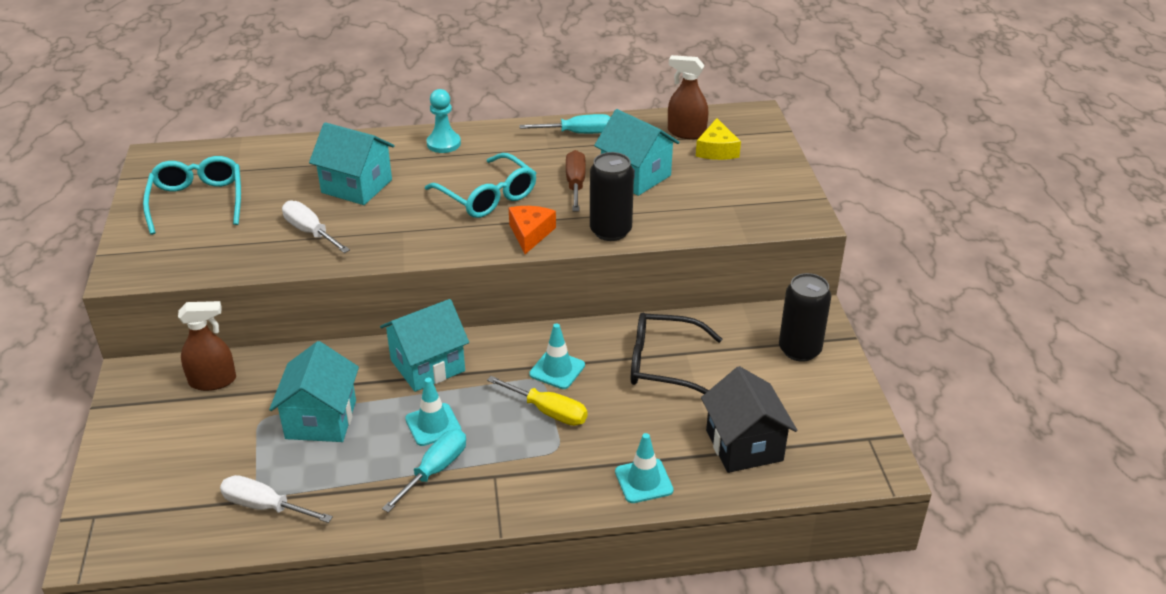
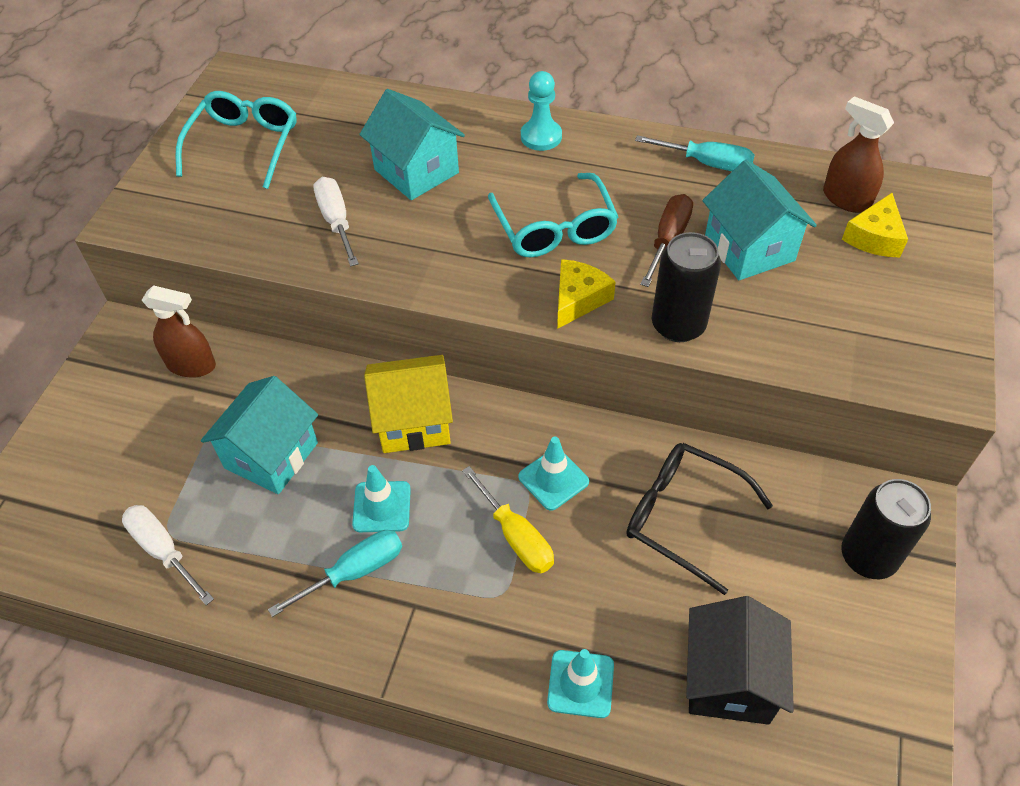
camera: 25 degrees right, 15 degrees up
turquoise house [380,299,469,392] -> yellow house [364,355,453,453]
orange cheese [509,206,556,254] -> yellow cheese [557,259,616,329]

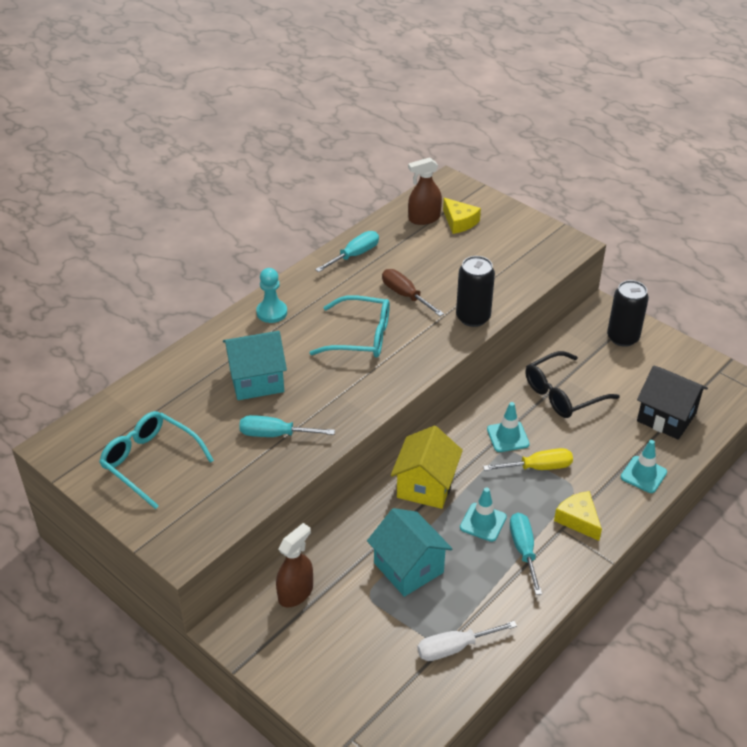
camera: 65 degrees left, 10 degrees down
white screwdriver [313,177,359,266] -> turquoise screwdriver [239,415,335,437]
yellow cheese [557,259,616,329] -> yellow cheese moved to [554,491,602,541]
turquoise house [702,160,817,280] -> none

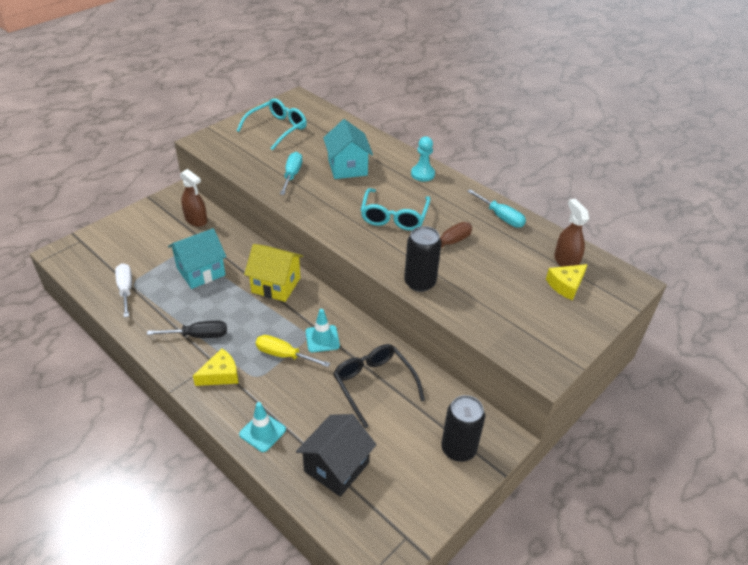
camera: 90 degrees right, 0 degrees up
turquoise traffic cone [460,487,507,542] -> none
yellow screwdriver [483,448,573,471] -> yellow screwdriver turned 120 degrees clockwise [256,335,330,367]
turquoise screwdriver [510,513,542,595] -> black screwdriver [147,321,227,338]

